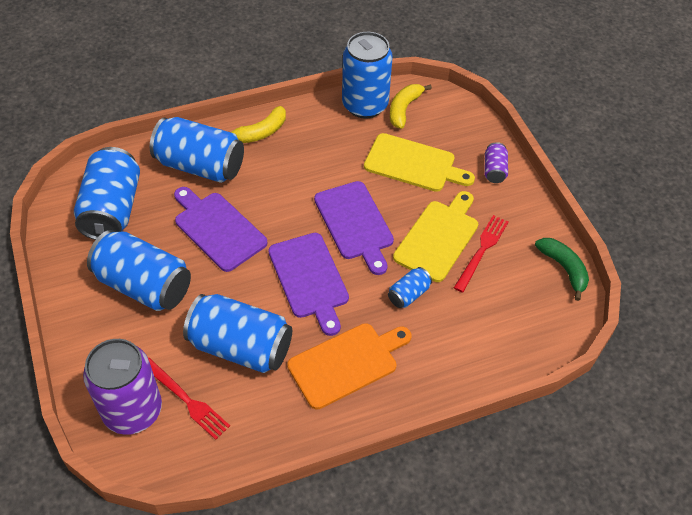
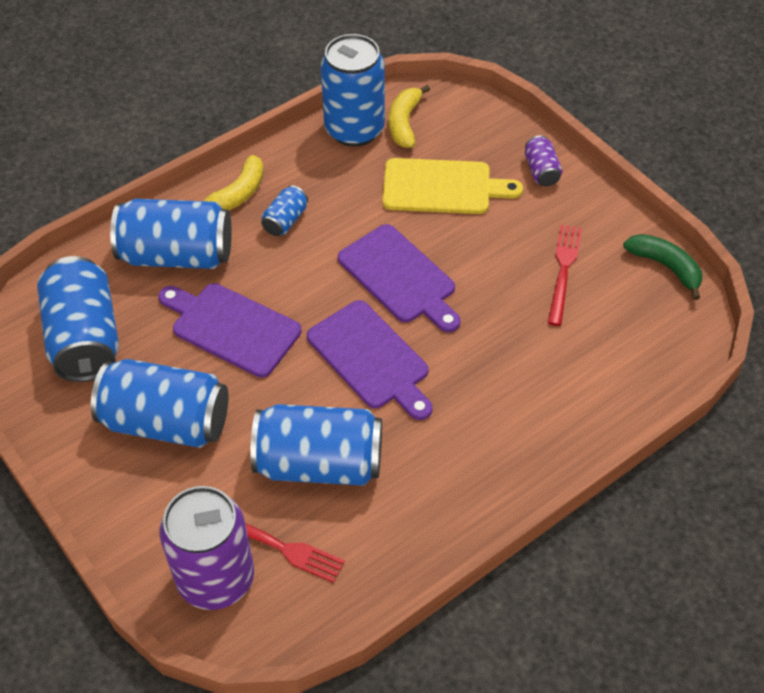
camera: 15 degrees left, 0 degrees up
orange cutting board [287,323,412,410] -> none
blue can [388,267,432,308] -> blue can moved to [261,185,308,236]
yellow cutting board [393,191,478,282] -> none

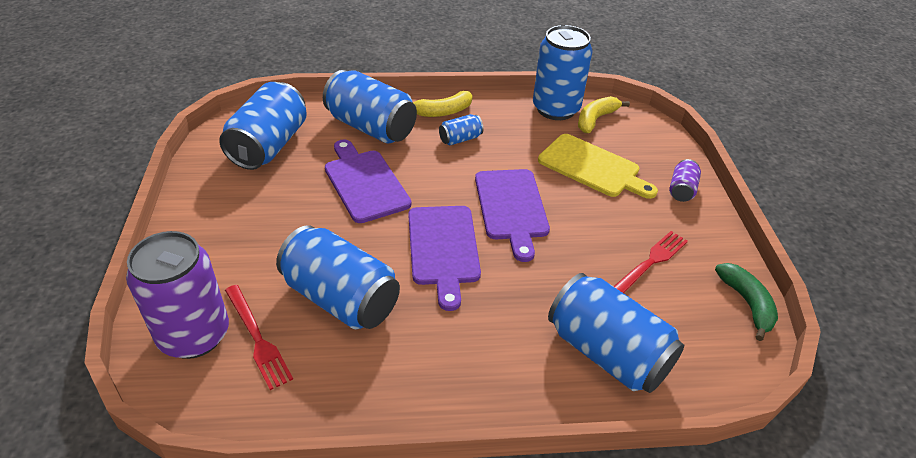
camera: 30 degrees right, 10 degrees down
blue can [91,359,228,448] -> blue can moved to [548,273,684,393]

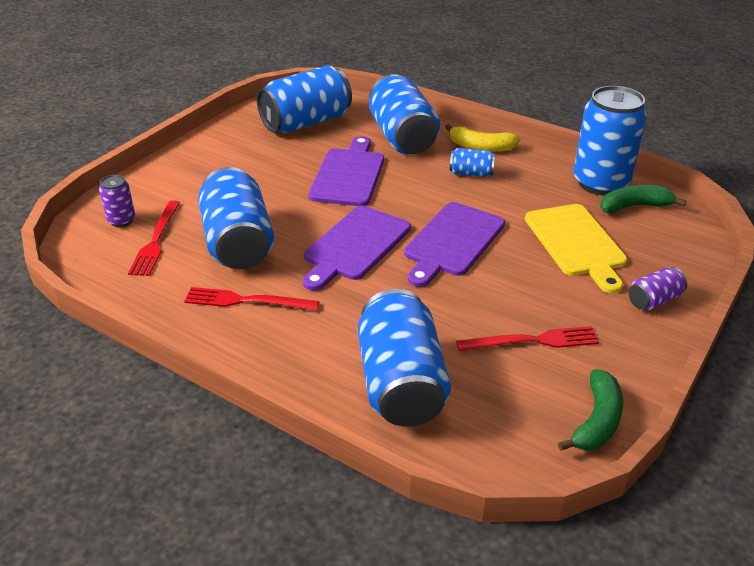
camera: 40 degrees right, 5 degrees down
purple can [126,231,229,359] -> purple can [99,175,135,227], size x0.46
yellow banana [578,96,630,133] -> green banana [600,185,687,213]
none -> red fork [184,287,319,311]

